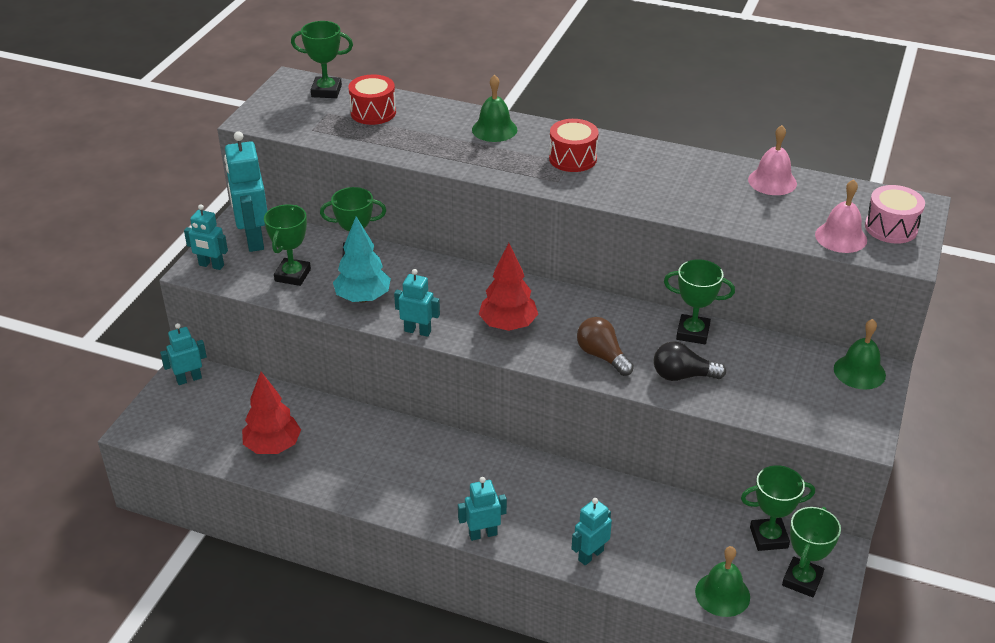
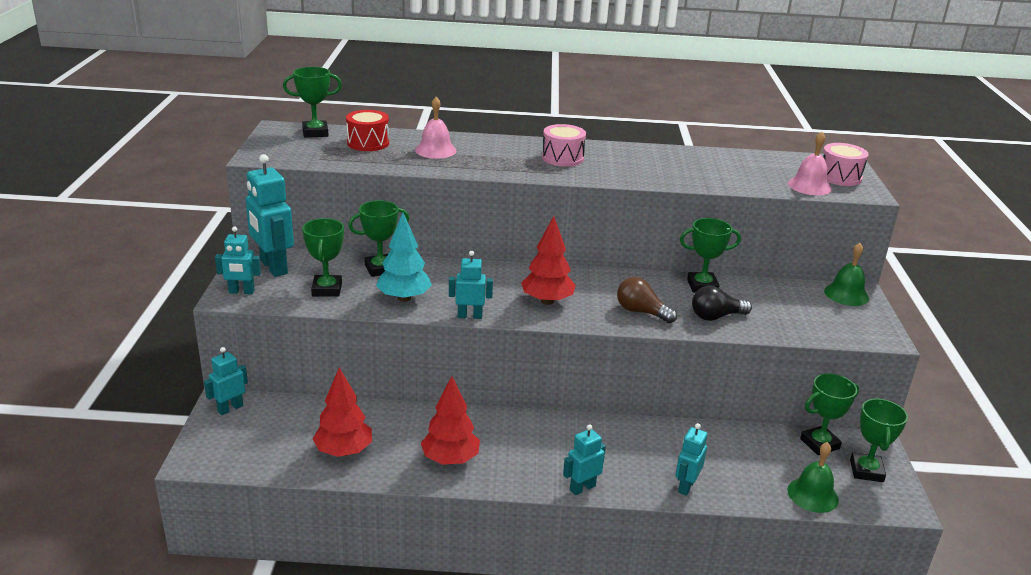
camera: 20 degrees left, 10 degrees down
green bell [472,75,517,142] -> none
red drum [549,119,599,172] -> pink drum [542,124,586,167]
pink bell [748,125,797,195] -> pink bell moved to [415,97,456,159]
none -> red tree [421,376,480,465]

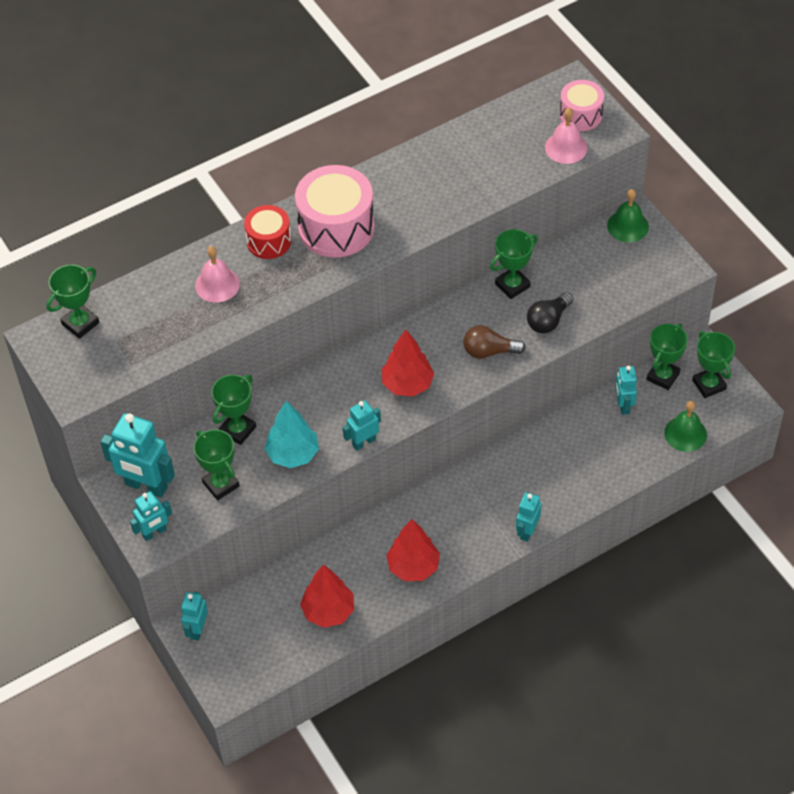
camera: 30 degrees left, 25 degrees up
red drum [346,110,389,151] -> red drum moved to [244,205,291,259]
pink drum [542,124,586,167] -> pink drum [295,165,375,258], size x1.71
turquoise robot [676,423,708,496] -> turquoise robot moved to [615,366,637,415]

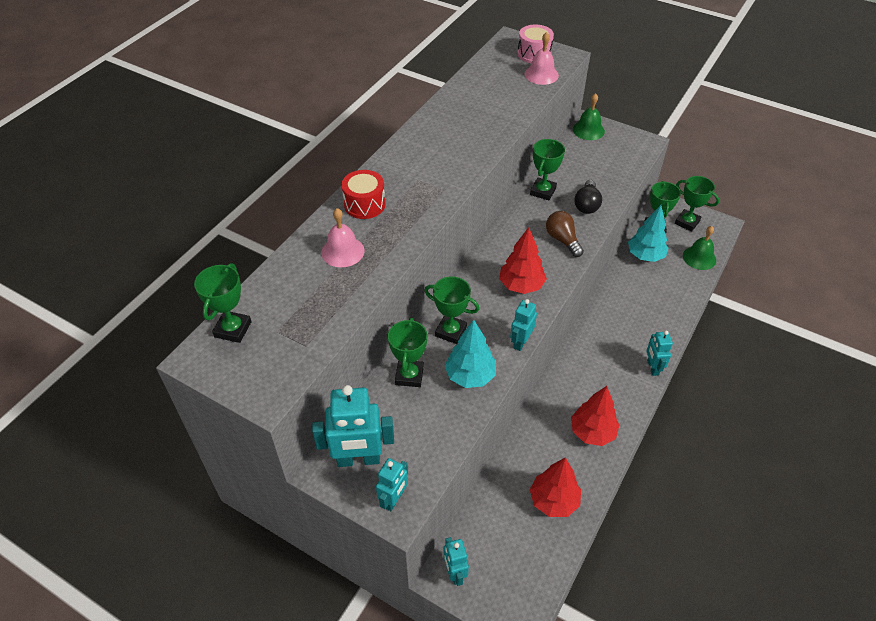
camera: 30 degrees left, 5 degrees down
green trophy [193,429,240,500] -> green trophy moved to [424,276,479,344]
pink drum [295,165,375,258] -> none
brown light bulb [463,325,525,359] -> brown light bulb turned 90 degrees clockwise [546,211,584,257]
turquoise robot [615,366,637,415] -> turquoise tree [628,205,669,262]

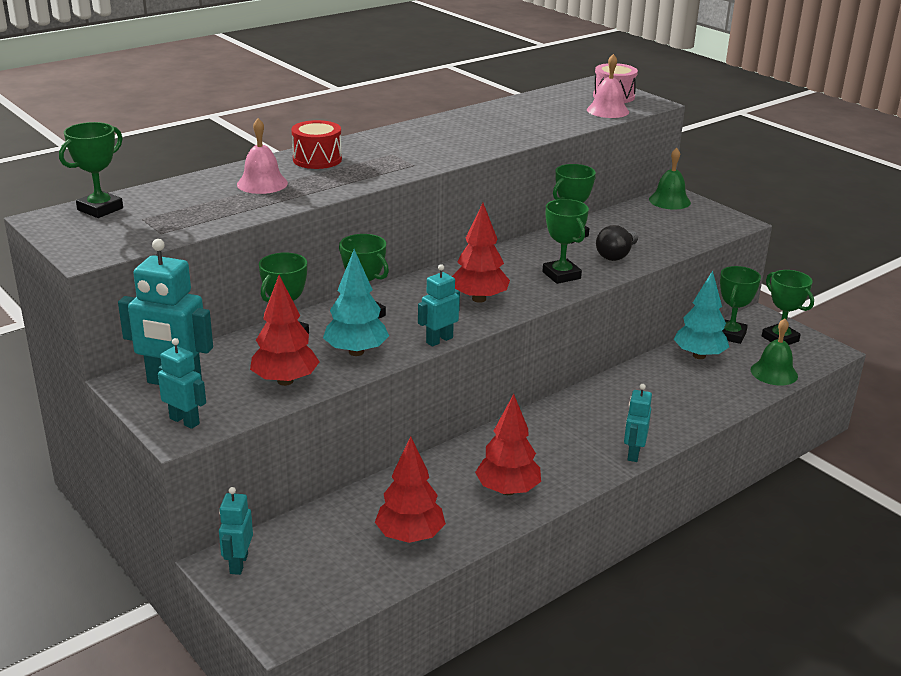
camera: 20 degrees right, 20 degrees down
turquoise robot [376,458,408,511] -> turquoise robot turned 105 degrees counterclockwise [158,338,206,429]
brown light bulb [546,211,584,257] -> green trophy [543,199,589,284]
none -> red tree [250,275,319,386]

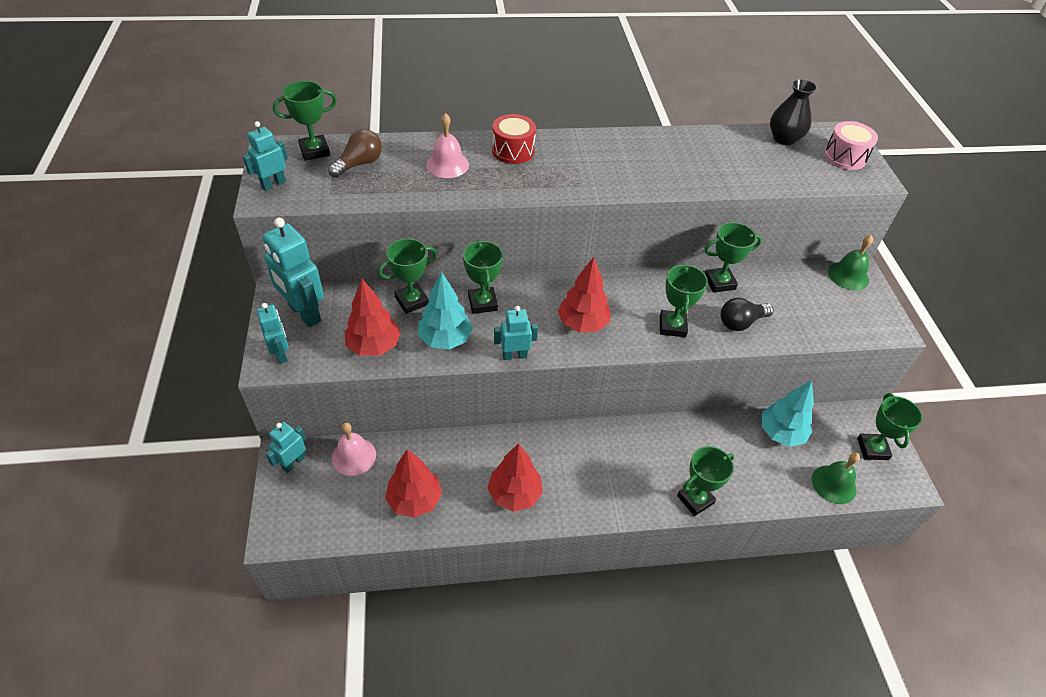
camera: 30 degrees right, 20 degrees up
pink bell [587,54,629,118] -> pink bell moved to [332,423,376,476]
turquoise robot [624,384,652,462] -> turquoise robot moved to [243,121,288,191]
green trophy [720,266,761,344] -> green trophy moved to [677,446,734,516]
none -> brown light bulb [328,129,382,178]
none -> black vase [770,79,817,145]

